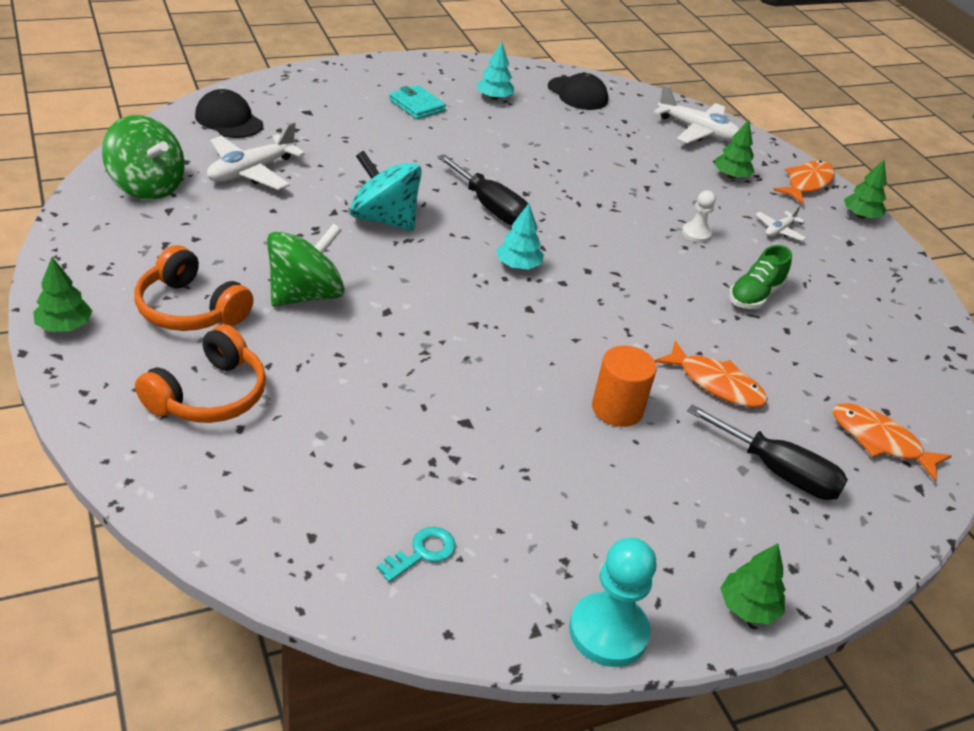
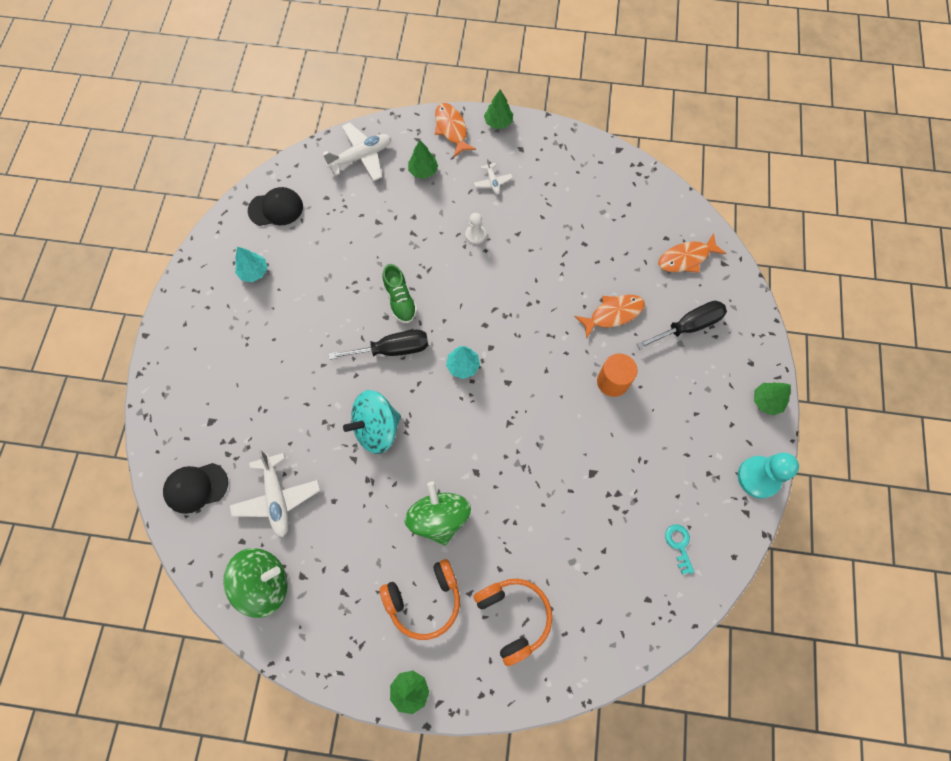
camera: 55 degrees left, 30 degrees up
turquoise wallet [389,85,446,119] -> none
green shoe [729,245,792,309] -> green shoe moved to [383,264,417,323]

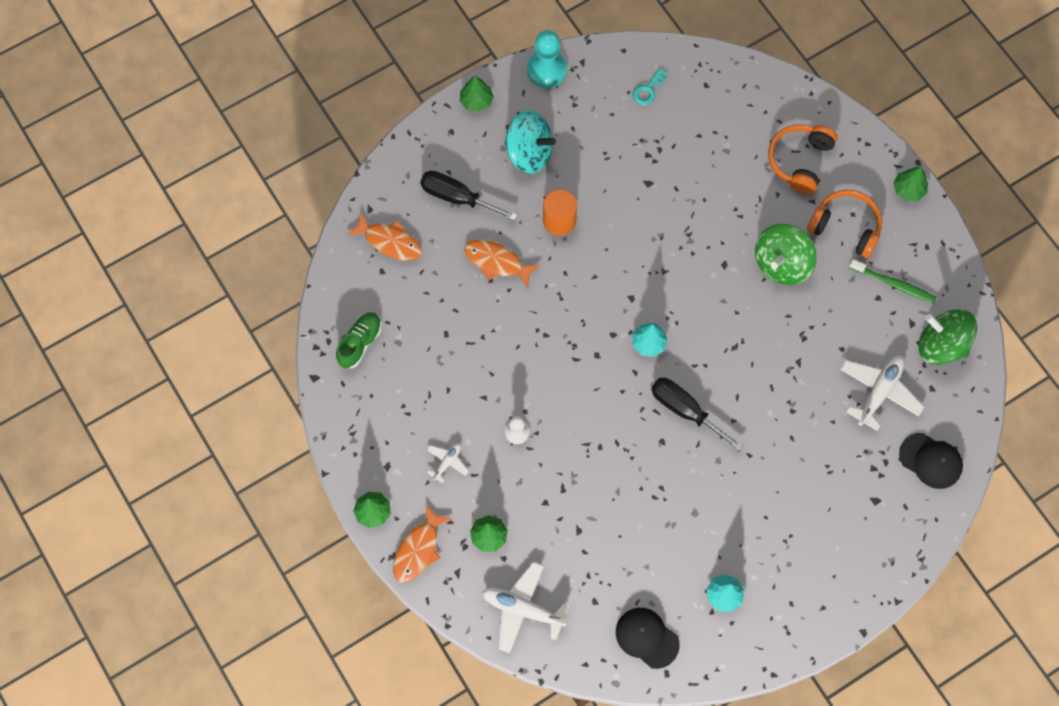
camera: 130 degrees left, 0 degrees up
turquoise spinning top [343,390,401,454] -> turquoise spinning top moved to [504,110,556,174]
green shoe [383,264,417,323] -> green shoe moved to [336,312,382,368]
none -> green toothbrush [849,259,937,303]

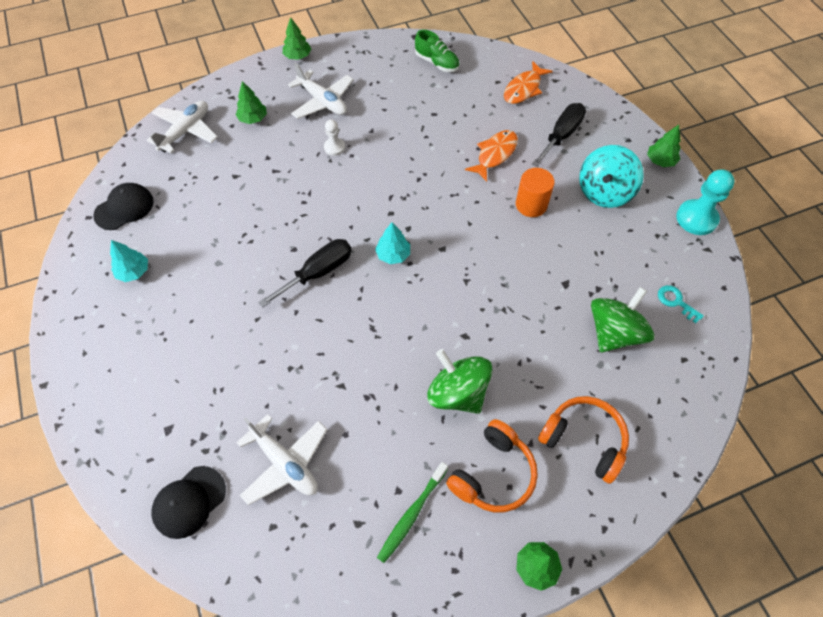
camera: 100 degrees right, 10 degrees down
orange fish [393,504,452,583] -> none
white plane [427,443,469,484] -> white plane [288,62,354,119], size x1.91
green spinning top [919,309,977,365] -> green spinning top moved to [591,287,655,352]

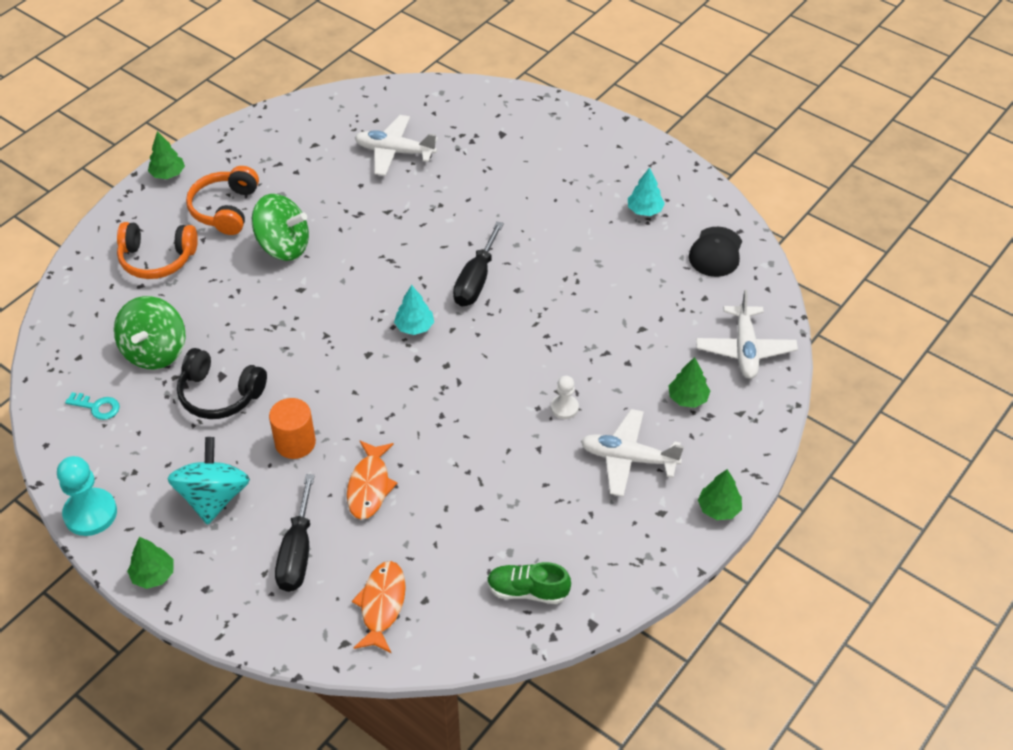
camera: 150 degrees right, 10 degrees down
black cap [151,466,226,539] -> none
green toothbrush [377,462,448,563] -> none
none -> black headphones [177,348,267,419]

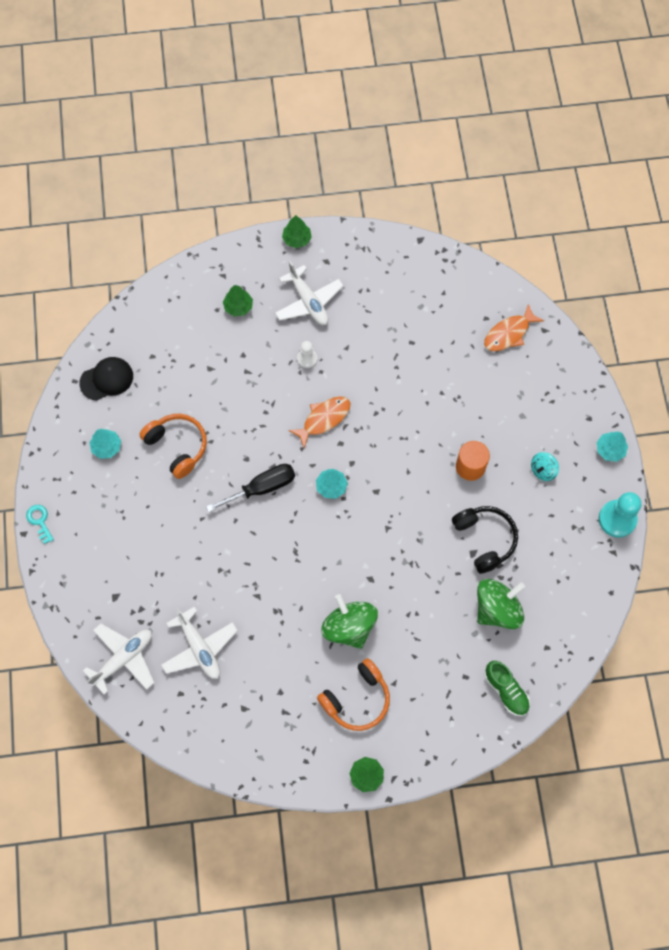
camera: 135 degrees left, 20 degrees up
turquoise key [65,392,120,420] -> turquoise key moved to [26,505,54,544]
orange headphones [117,222,198,279] -> orange headphones moved to [139,414,207,479]
green tree [127,537,174,589] -> turquoise tree [597,431,628,462]
turquoise spinning top [167,437,250,525] -> turquoise spinning top [531,452,559,481], size x0.53
black screwdriver [275,474,315,592] -> none
orange fish [347,440,398,520] -> orange fish moved to [288,396,350,448]
green shoe [487,562,571,604] -> green shoe moved to [485,661,530,716]
white plane [696,290,798,379] -> white plane moved to [83,623,154,695]

